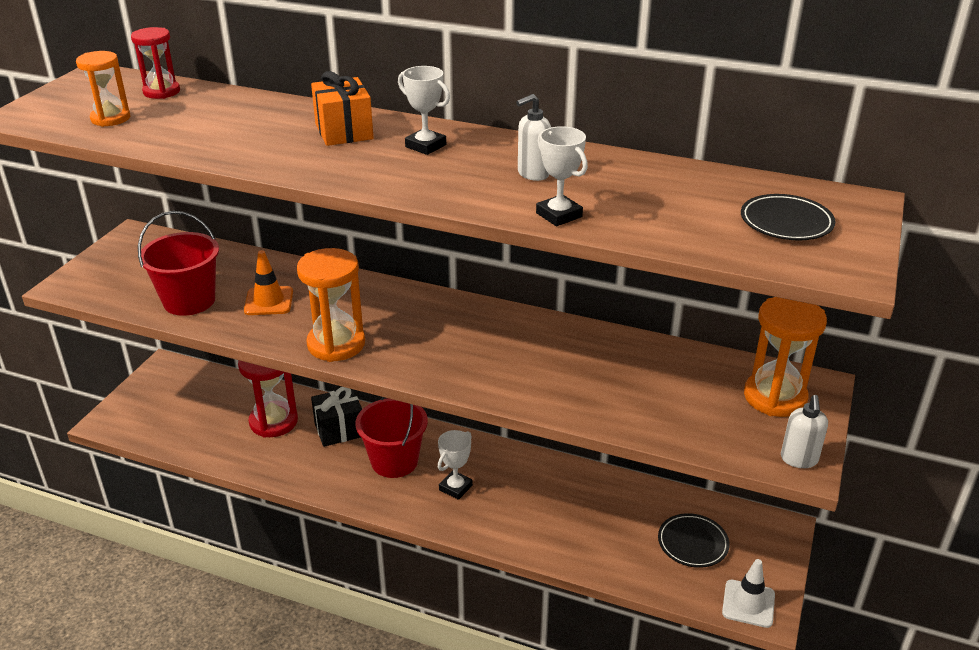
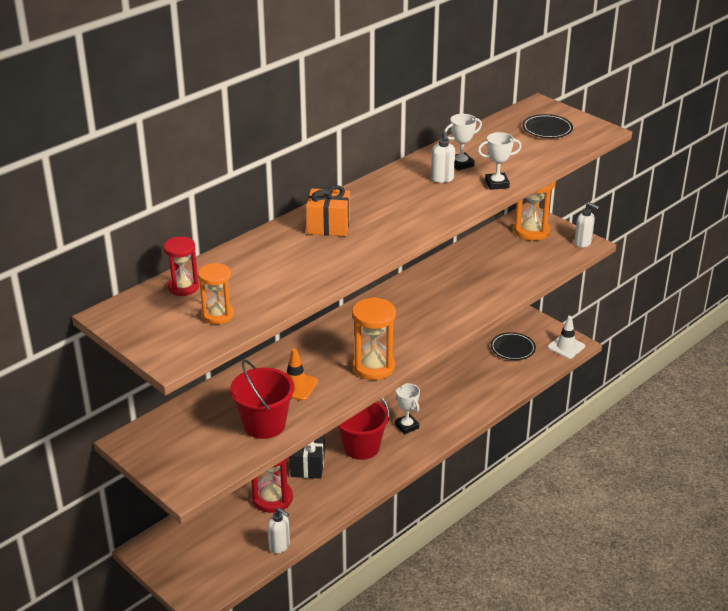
camera: 65 degrees left, 0 degrees up
white trophy [398,66,450,155] -> white trophy moved to [444,114,482,170]
none -> white soap dispenser [267,507,290,554]

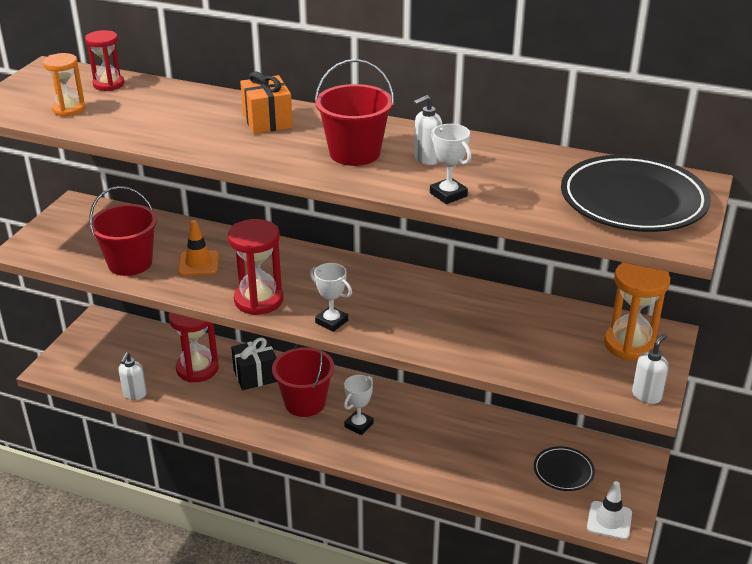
camera: 65 degrees right, 0 degrees up
orange hourglass [352,297,396,380] -> red hourglass [228,219,283,315]
white trophy [444,114,482,170] -> white trophy moved to [310,263,352,332]
black plate [522,114,573,138] -> black plate [561,155,711,232], size x1.96
white soap dispenser [574,202,599,247] -> white soap dispenser turned 150 degrees counterclockwise [632,333,669,404]
none -> red bucket [315,59,394,166]

